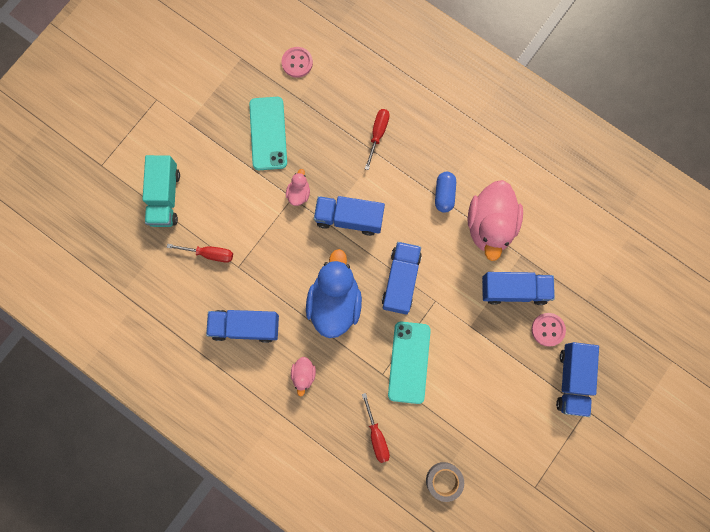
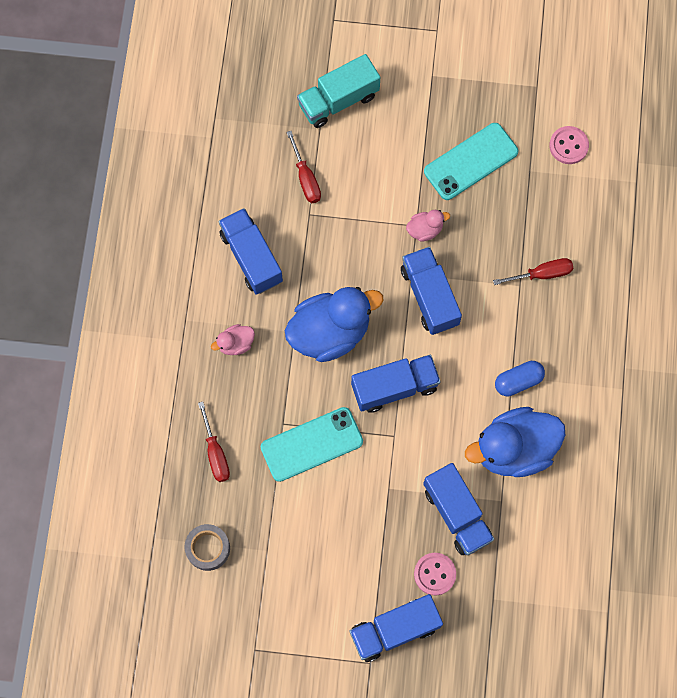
camera: 60 degrees right, 5 degrees down
red screwdriver [362,393,390,463] -> red screwdriver turned 60 degrees counterclockwise [198,402,230,482]
pink duck [467,180,523,261] -> blue duck [465,407,565,477]

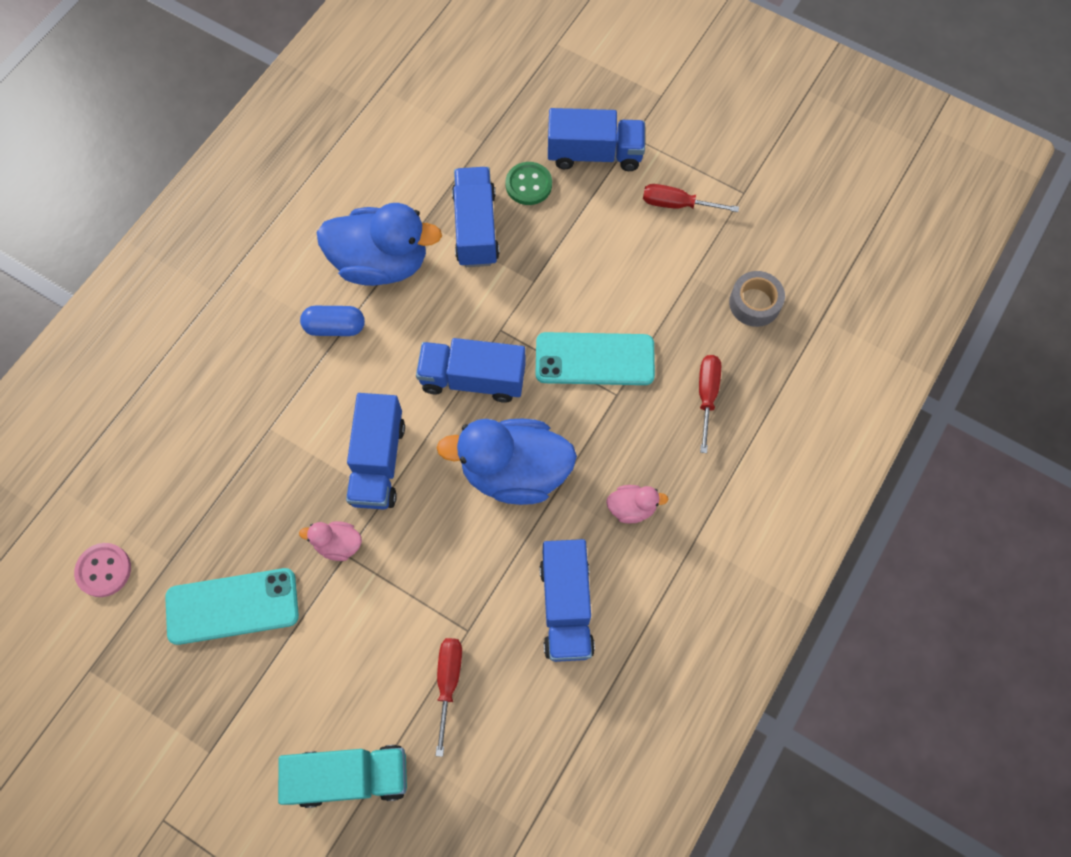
camera: 155 degrees left, 5 degrees down
pink button [414,553,456,595] -> green button [505,162,552,205]
red screwdriver [493,258,573,285] -> red screwdriver moved to [643,184,739,212]

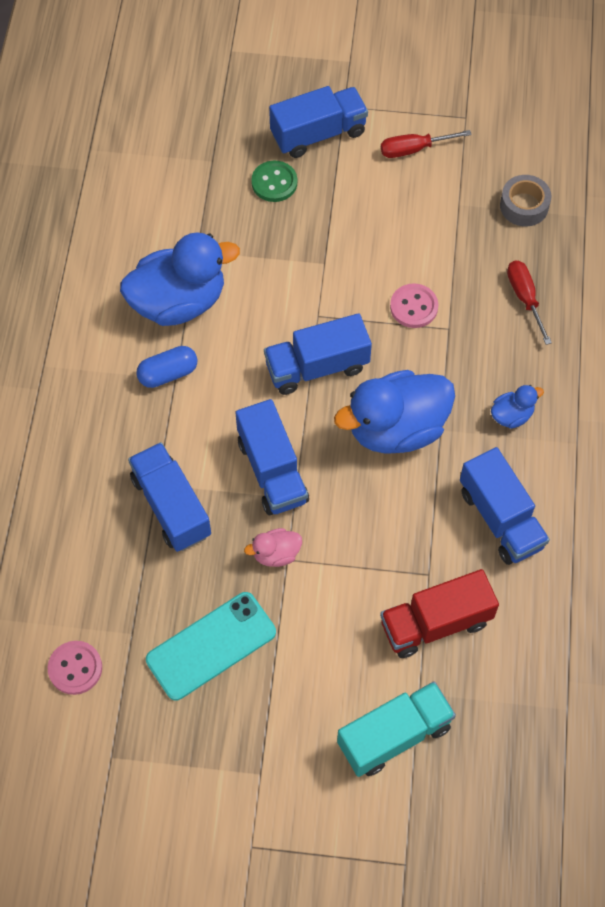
camera: 25 degrees left, 5 degrees down
red screwdriver [436,638,462,757] -> red truck [380,569,499,658]
blue truck [452,167,500,267] -> blue truck moved to [128,442,211,552]
turquoise phone [536,332,655,385] -> pink button [390,283,438,328]
pink duck [606,485,668,524] -> blue duck [491,385,544,429]

